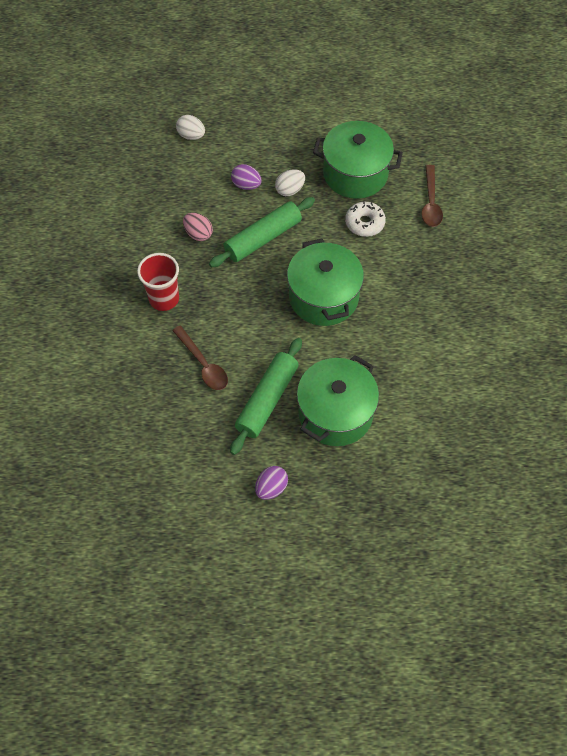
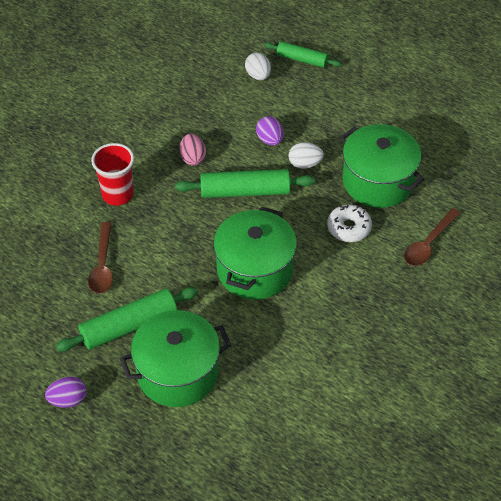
camera: 35 degrees right, 10 degrees down
none -> green rolling pin [264,41,341,68]

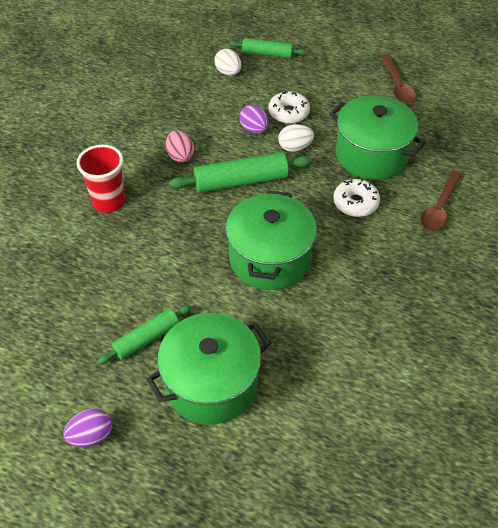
camera: 10 degrees left, 0 degrees up
green rolling pin [56,287,198,351] -> green rolling pin [98,305,192,364], size x0.63
brown spoon [88,222,113,294] -> brown spoon moved to [380,54,416,104]
none -> white donut [268,90,310,124]

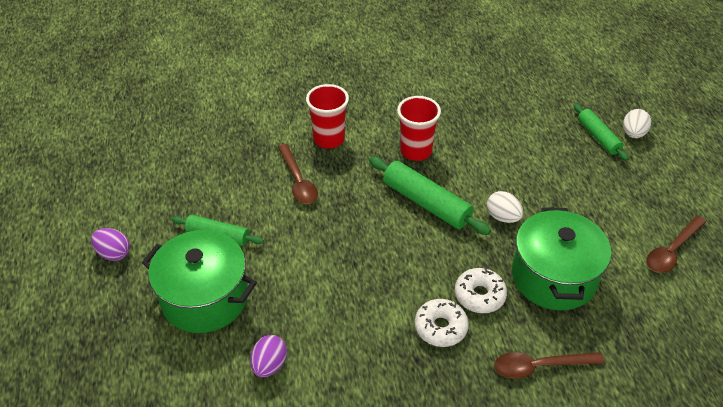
camera: 55 degrees right, 5 degrees down
pink egg [166,130,194,162] -> red cup [397,96,441,161]
white egg [214,49,241,76] -> white egg moved to [623,109,651,138]
green pot [226,191,317,290] -> none
purple egg [239,105,269,133] -> purple egg moved to [250,335,287,377]
white donut [268,90,310,124] -> white donut moved to [415,299,469,347]
none -> brown spoon [278,144,318,204]

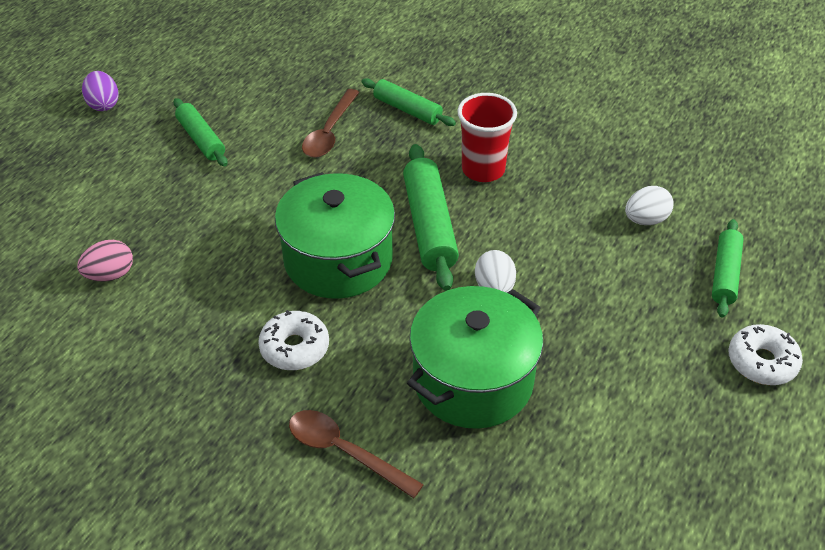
camera: 40 degrees right, 0 degrees up
green pot [142,230,257,333] -> green pot moved to [275,172,395,299]
purple egg [250,335,287,377] -> pink egg [77,240,133,282]
red cup [306,84,349,149] -> green rolling pin [362,78,456,126]
white donut [455,268,507,313] -> white donut moved to [728,324,803,385]
white egg [623,109,651,138] -> white egg moved to [625,186,674,225]
brown spoon [646,216,706,273] -> none

